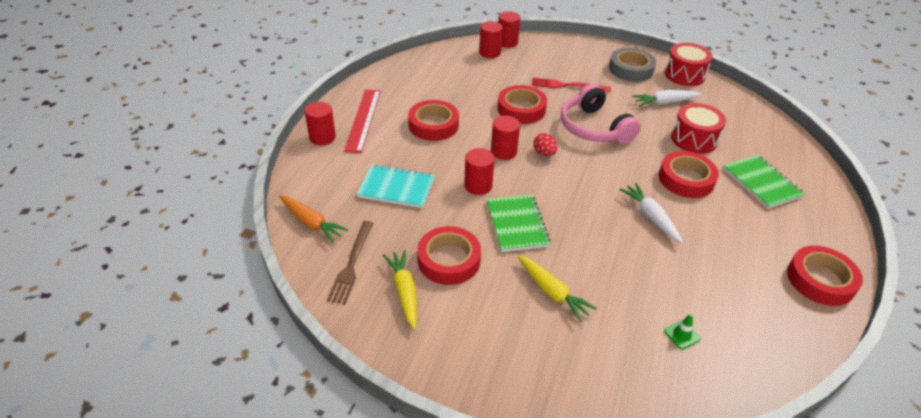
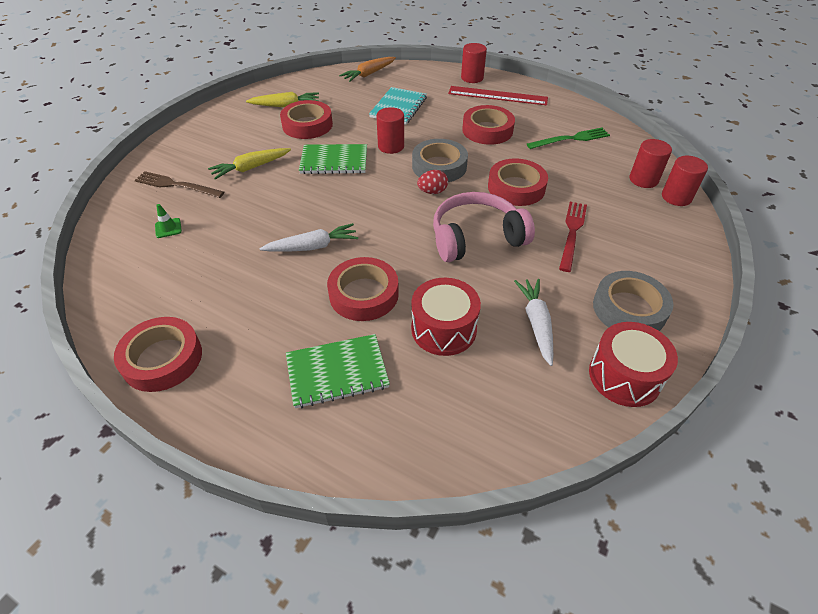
camera: 100 degrees right, 5 degrees up
brown fork [327,221,373,304] -> brown fork moved to [134,171,225,198]
red cylinder [491,116,520,160] -> grey tape [412,139,468,182]
none -> green fork [527,128,610,149]

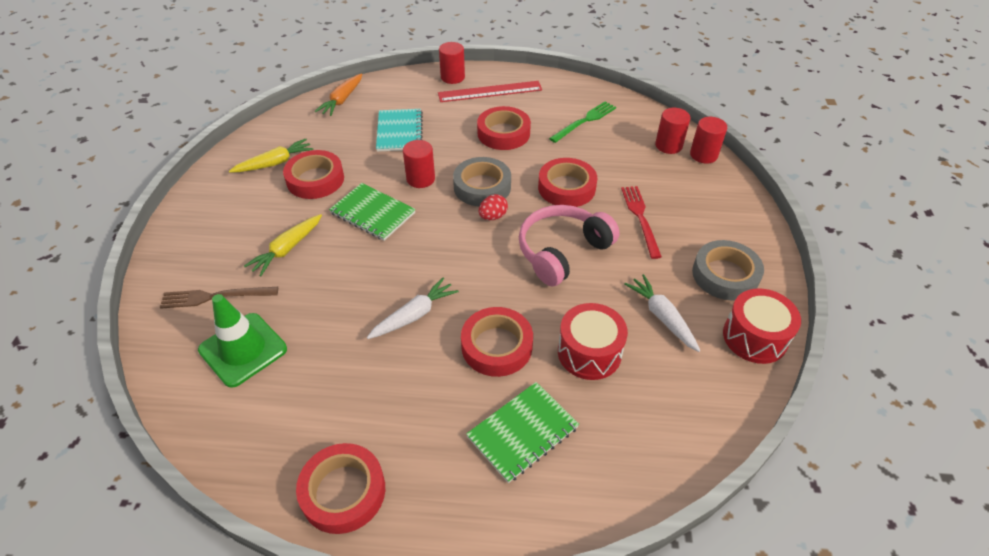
camera: 25 degrees left, 0 degrees up
green traffic cone [155,204,182,238] -> green traffic cone [198,294,287,388], size x2.41
green notebook [299,144,367,174] -> green notebook turned 60 degrees clockwise [329,183,416,241]

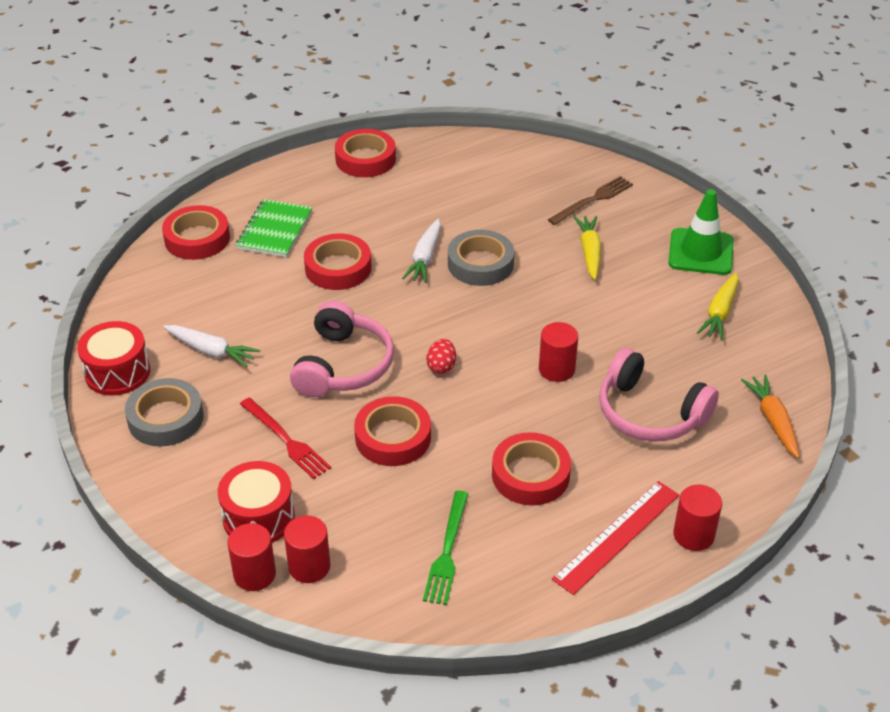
camera: 145 degrees right, 5 degrees down
green traffic cone [198,294,287,388] -> green traffic cone moved to [668,189,733,275]
red tape [283,150,344,199] -> red tape moved to [162,205,230,260]
green notebook [329,183,416,241] -> none
turquoise notebook [376,109,423,152] -> pink headphones [599,348,719,442]
grey tape [453,157,511,206] -> grey tape moved to [448,230,514,286]
red drum [558,303,628,380] -> red drum moved to [218,461,295,543]

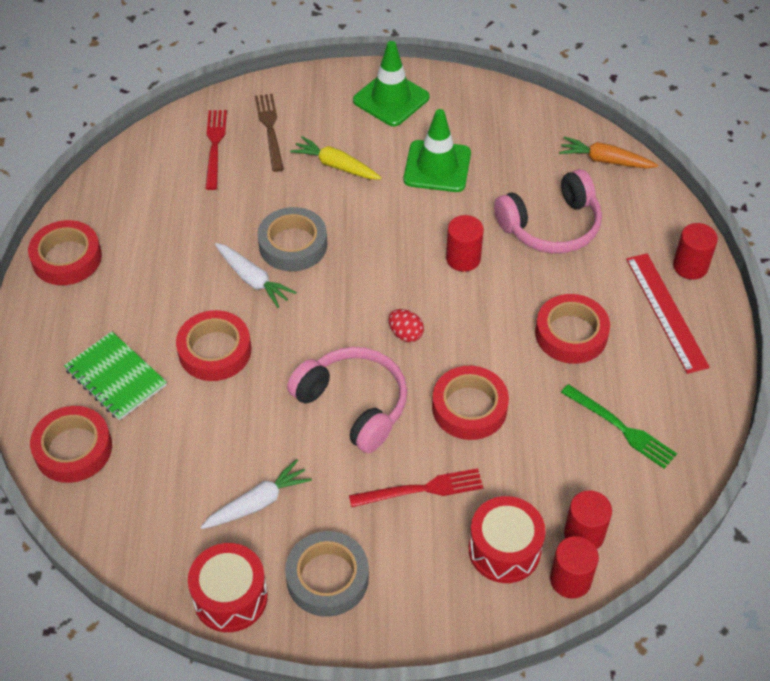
camera: 60 degrees left, 10 degrees up
yellow carrot [697,272,739,340] -> none
none -> red fork [206,110,227,190]
none -> green traffic cone [404,109,471,192]

